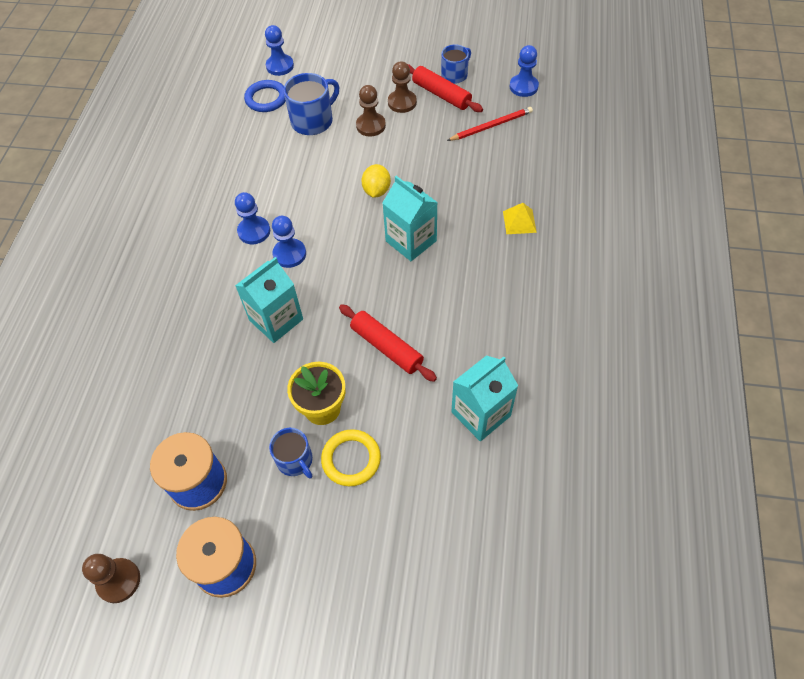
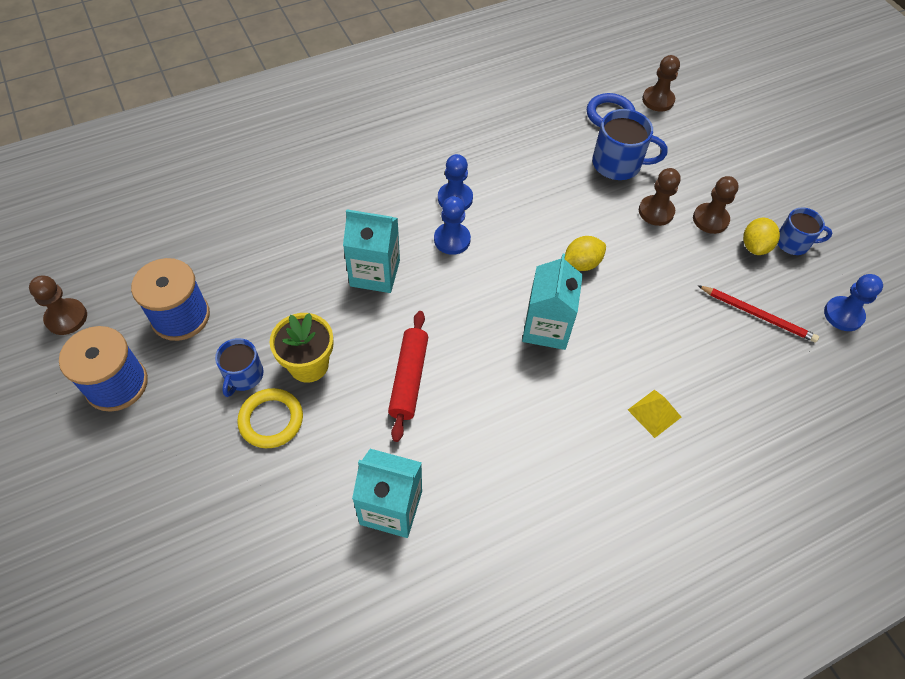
camera: 50 degrees right, 0 degrees up
blue pawn [265,25,294,76] -> brown pawn [642,55,680,112]
red rolling pin [408,64,483,112] -> yellow lemon [743,218,780,255]

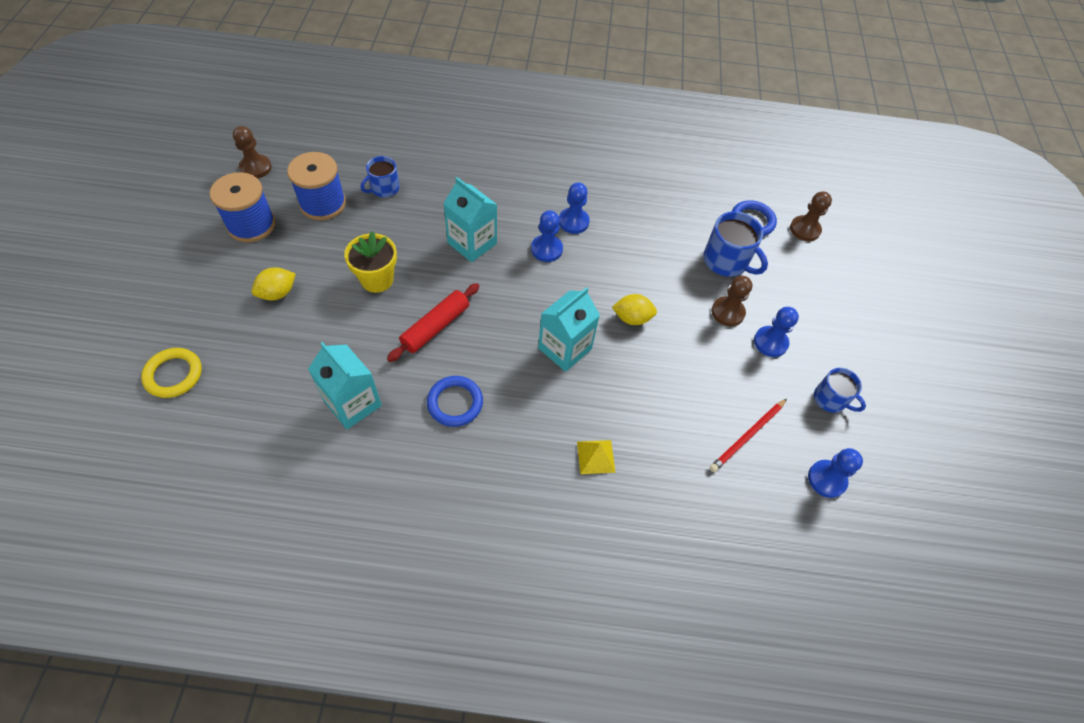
camera: 30 degrees right, 0 degrees up
blue mug [215,338,264,397] -> blue mug moved to [361,156,400,197]
yellow ring [237,388,303,448] -> yellow ring moved to [141,348,202,398]
brown pawn [693,176,739,234] -> blue pawn [754,307,799,357]
red pencil [698,285,819,343] -> red pencil turned 75 degrees clockwise [710,399,787,472]
yellow lemon [743,218,780,255] -> yellow lemon moved to [252,267,296,300]
none -> blue ring [427,376,483,427]

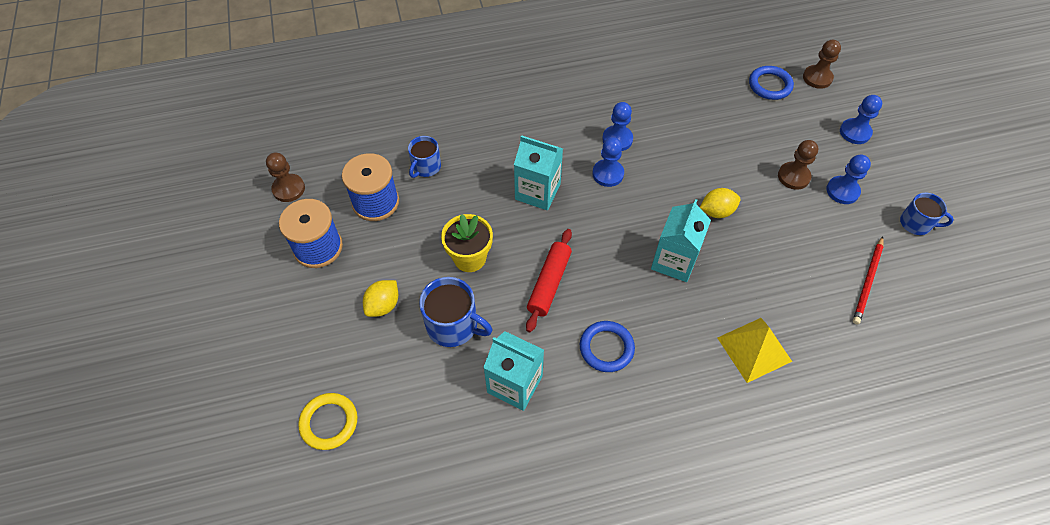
camera: 15 degrees left, 0 degrees up
yellow pyramid [577,440,616,474] -> yellow pyramid [717,318,792,383], size x1.60
blue mug [703,211,768,277] -> blue mug moved to [419,277,493,347]
blue pawn [808,448,863,498] -> blue pawn moved to [840,95,882,144]

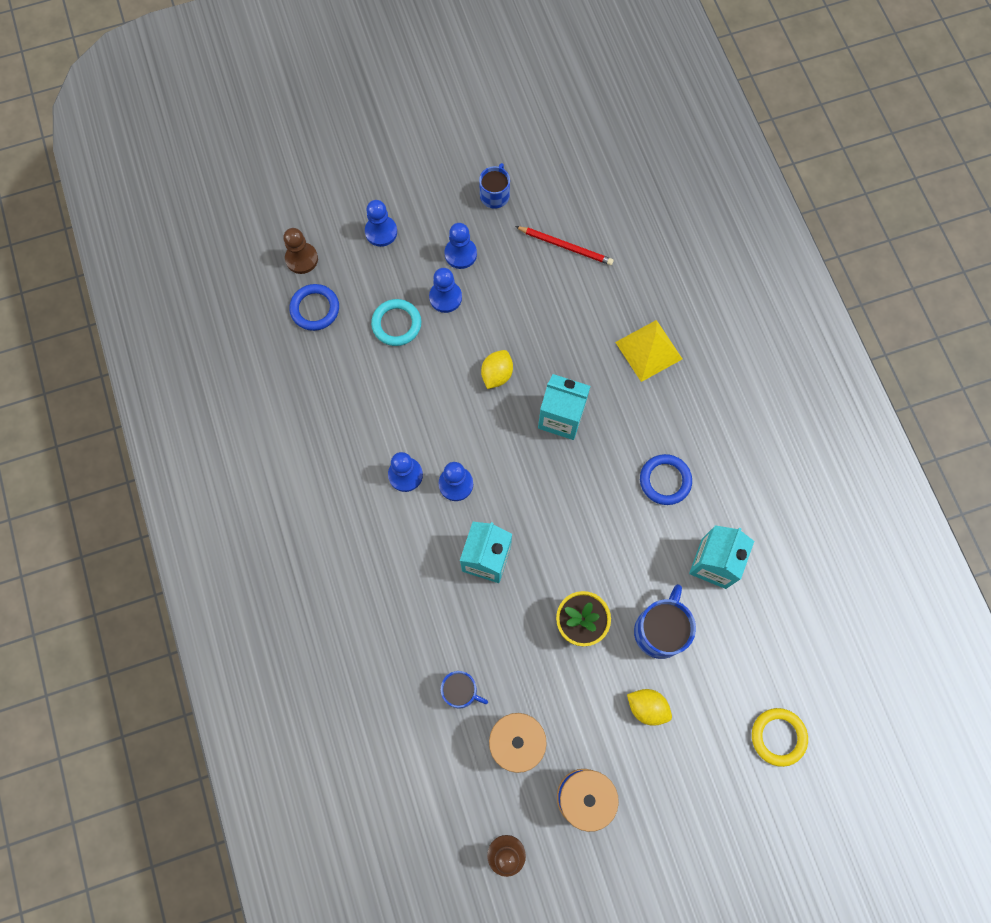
camera: 95 degrees left, 15 degrees up
red rolling pin [526,229,572,332] -> none
yellow lemon [700,188,741,218] -> yellow lemon turned 45 degrees clockwise [481,350,513,389]
brown pawn [778,140,818,190] -> blue pawn [429,268,462,313]
none -> turquoise ring [371,299,421,346]

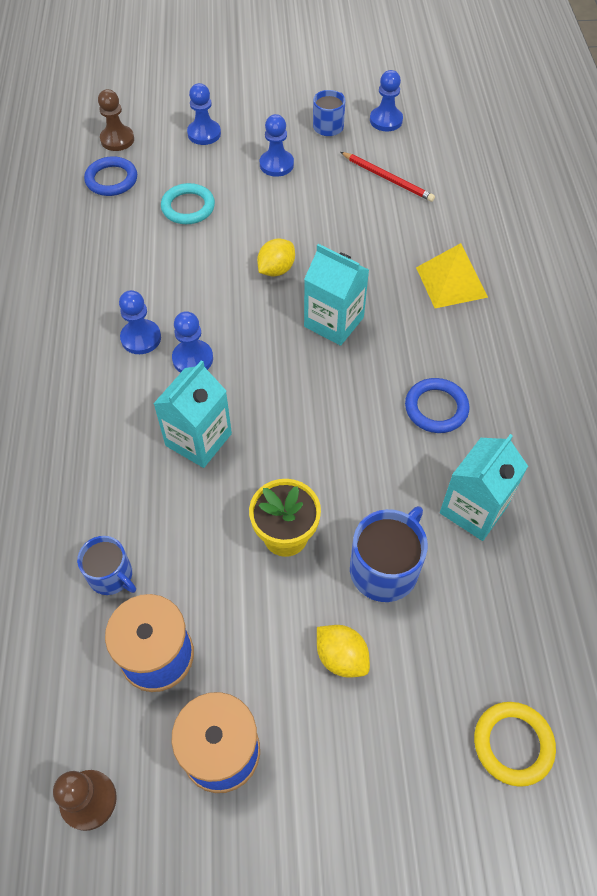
camera: 15 degrees right, 15 degrees down
blue pawn [429,268,462,313] -> blue pawn moved to [370,70,403,131]

